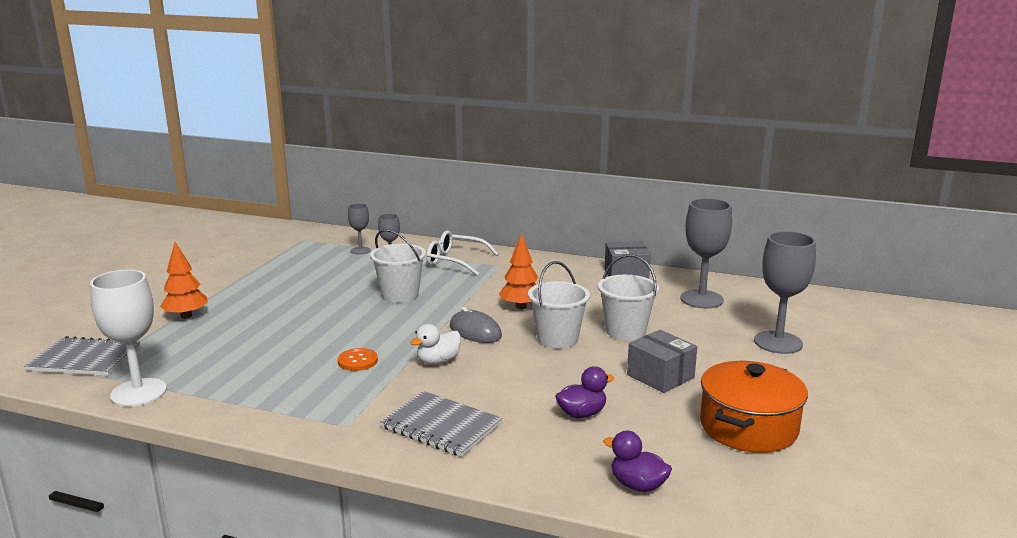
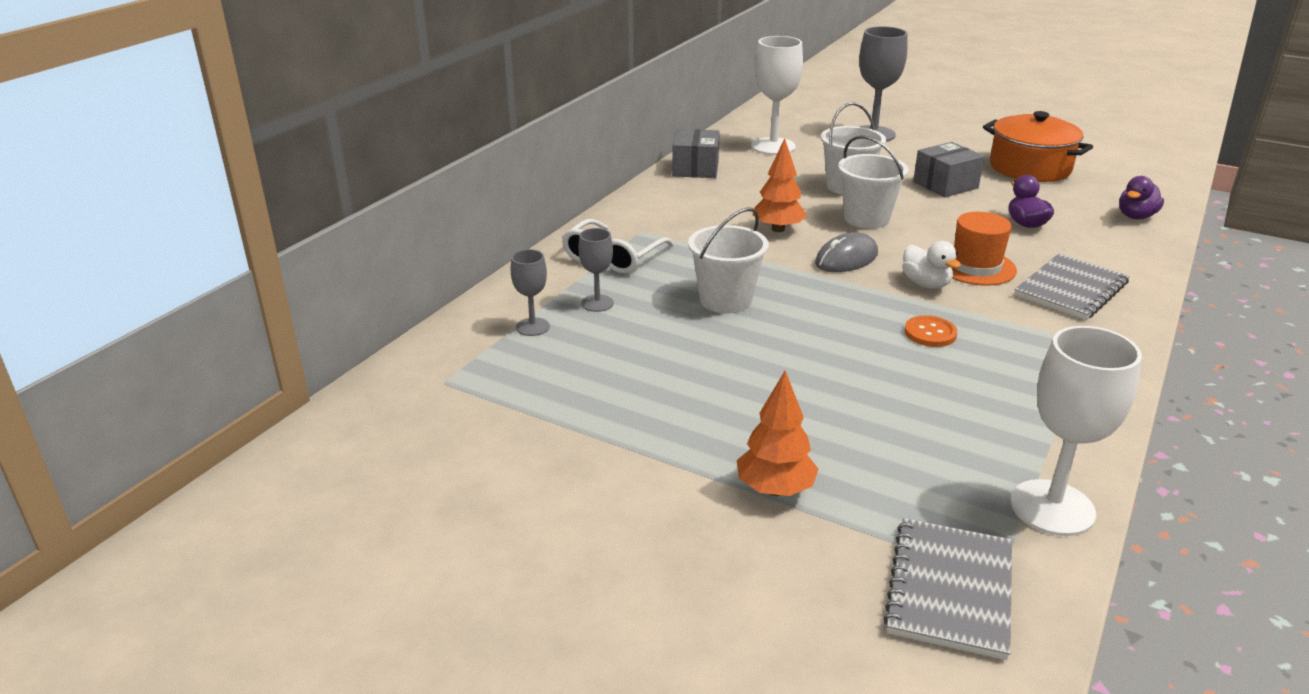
camera: 80 degrees left, 10 degrees up
grey goblet [680,198,732,309] -> white goblet [751,36,803,155]
none -> orange hat [952,212,1017,285]

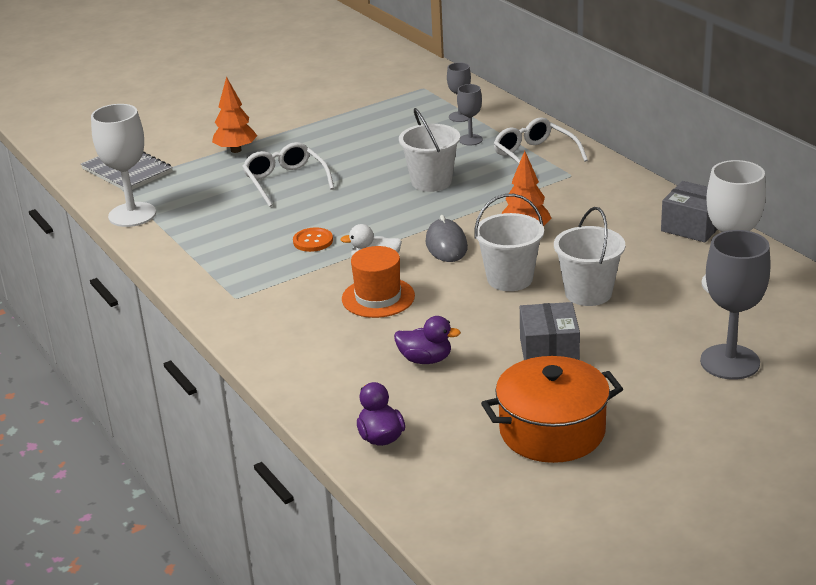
camera: 120 degrees right, 0 degrees up
grey notebook [1014,253,1129,320] -> none
none -> white glasses [242,142,334,207]

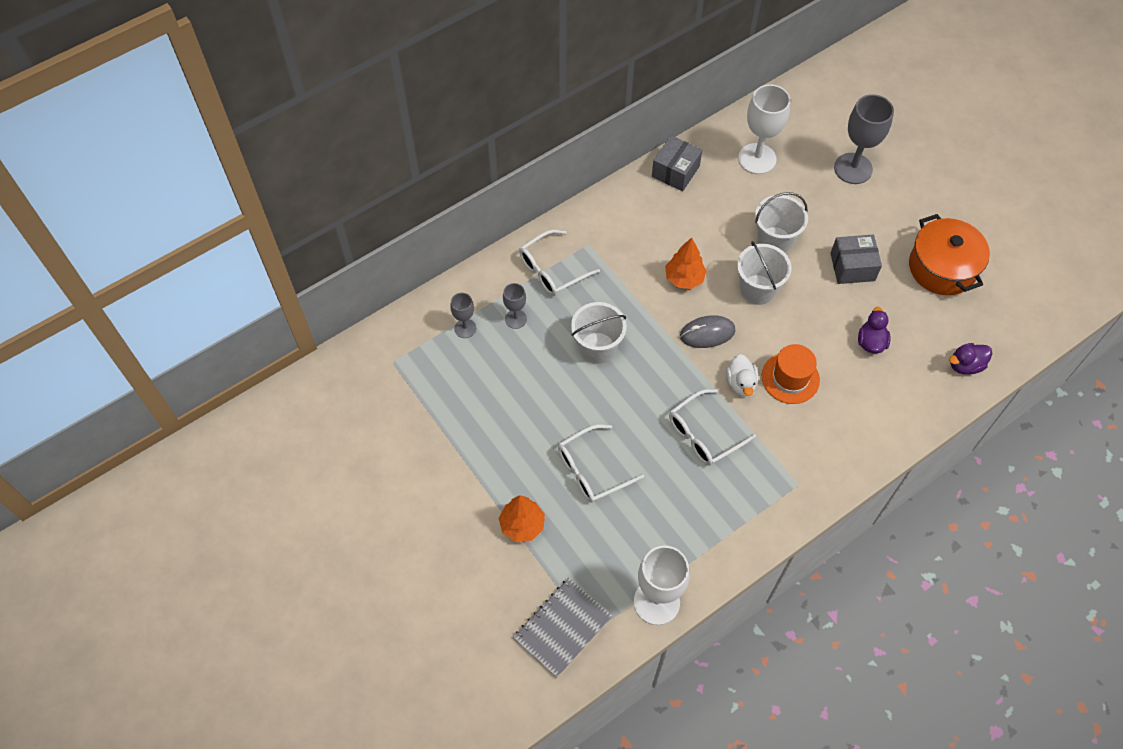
camera: 95 degrees left, 30 degrees up
orange button [293,228,333,252] -> white glasses [669,389,756,466]

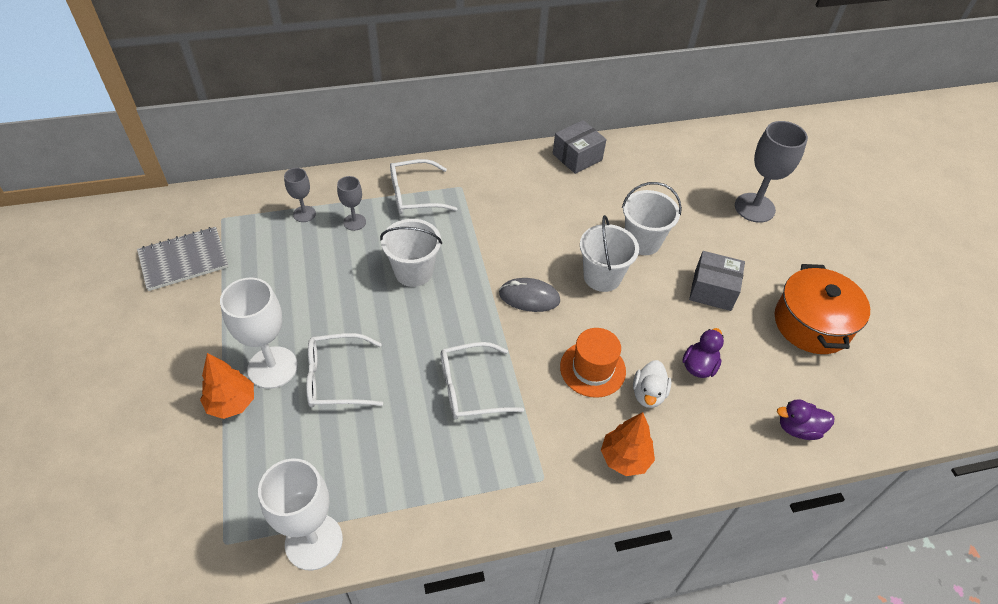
camera: 20 degrees right, 10 degrees down
grey notebook [513,578,612,678] -> grey notebook moved to [137,227,229,291]
orange tree [665,237,707,289] -> orange tree moved to [601,412,655,476]
white duck [726,354,759,396] -> white duck moved to [633,360,671,408]
white goblet [738,84,791,174] -> white goblet moved to [220,278,298,389]

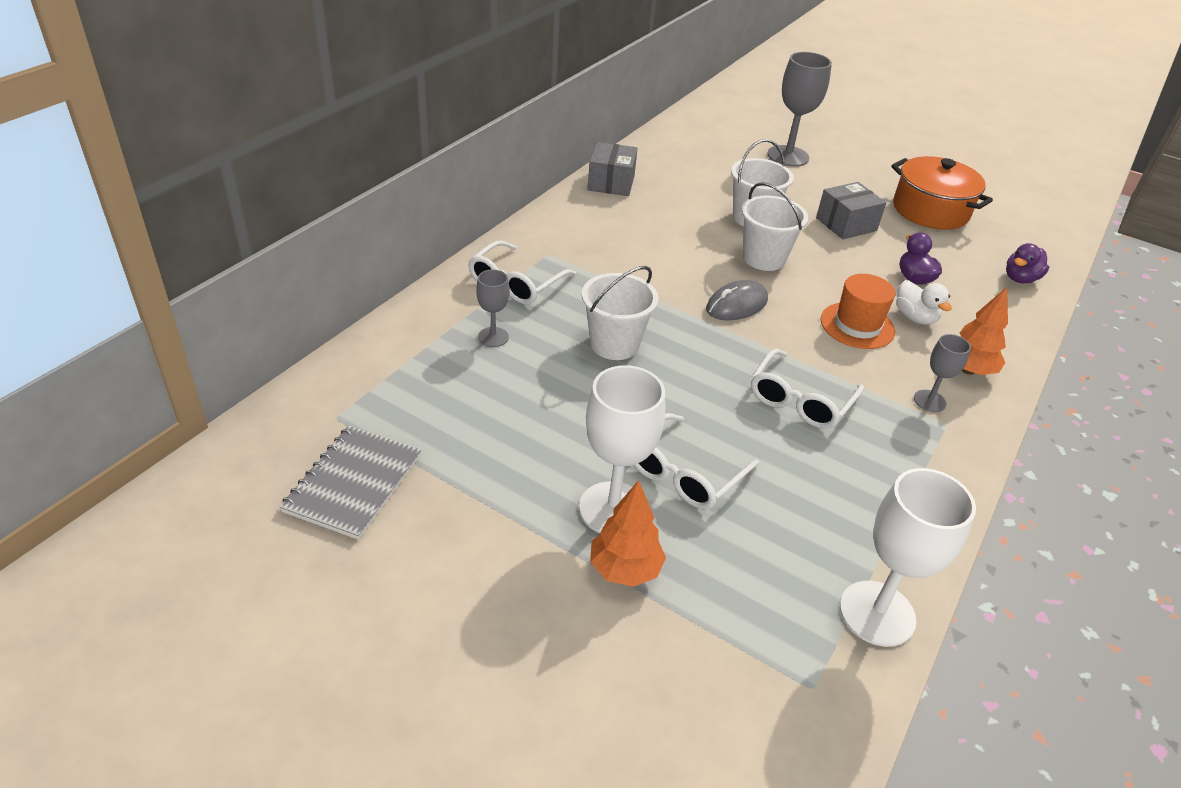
camera: 45 degrees left, 10 degrees down
grey goblet [284,168,316,222] -> grey goblet moved to [914,334,971,412]

